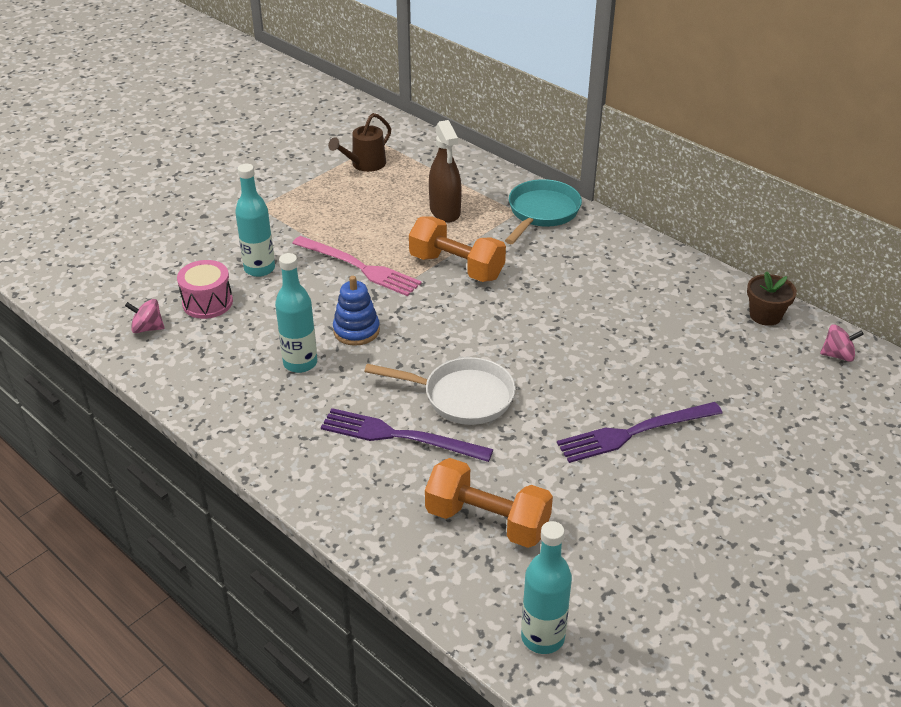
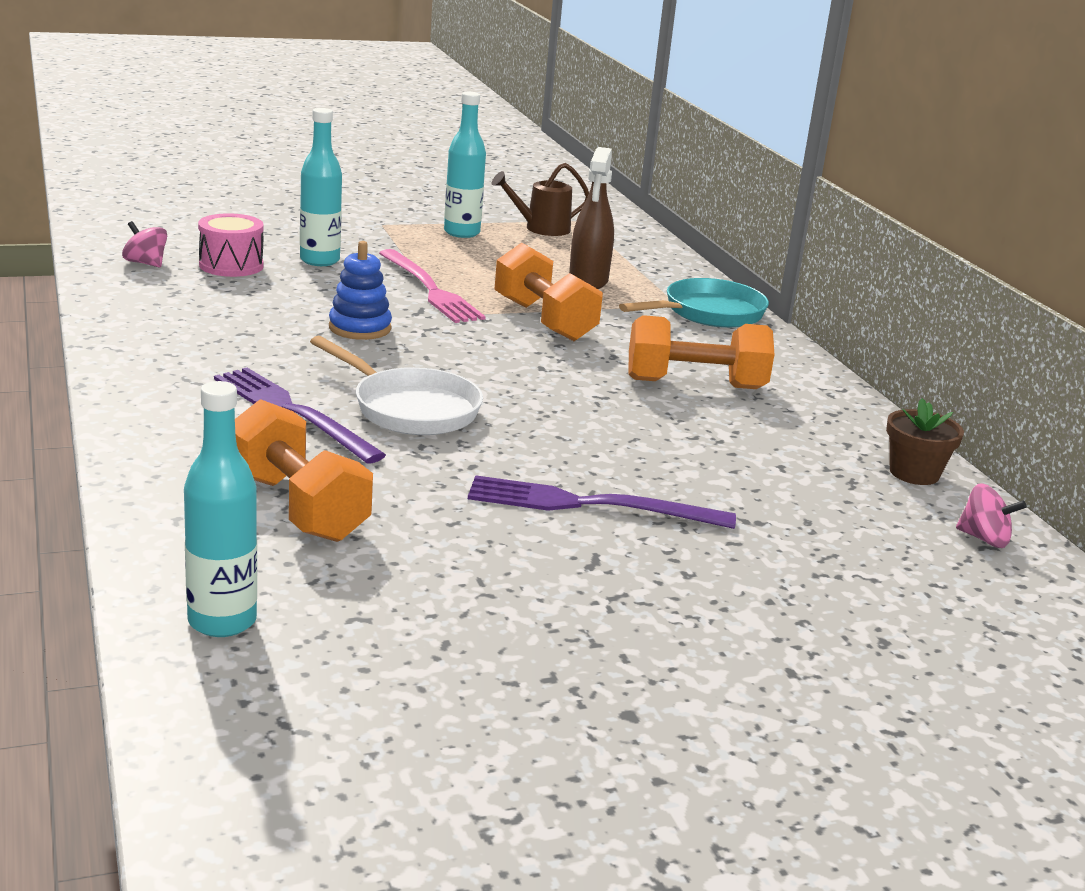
camera: 25 degrees right, 15 degrees down
turquoise bottle [275,253,317,373] -> turquoise bottle moved to [444,92,486,238]
none -> orange dumbbell [629,315,775,389]

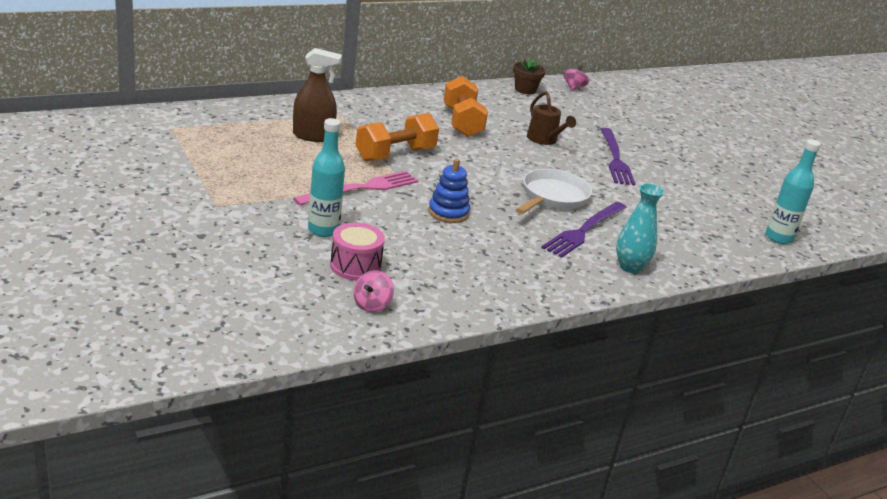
camera: 100 degrees left, 5 degrees up
orange dumbbell [235,399,373,542] -> none
turquoise bottle [444,92,486,238] -> none
brown watering can [492,163,589,236] -> brown watering can moved to [527,91,576,145]
turquoise pan [619,278,769,328] -> none
none -> turquoise vase [616,183,664,273]

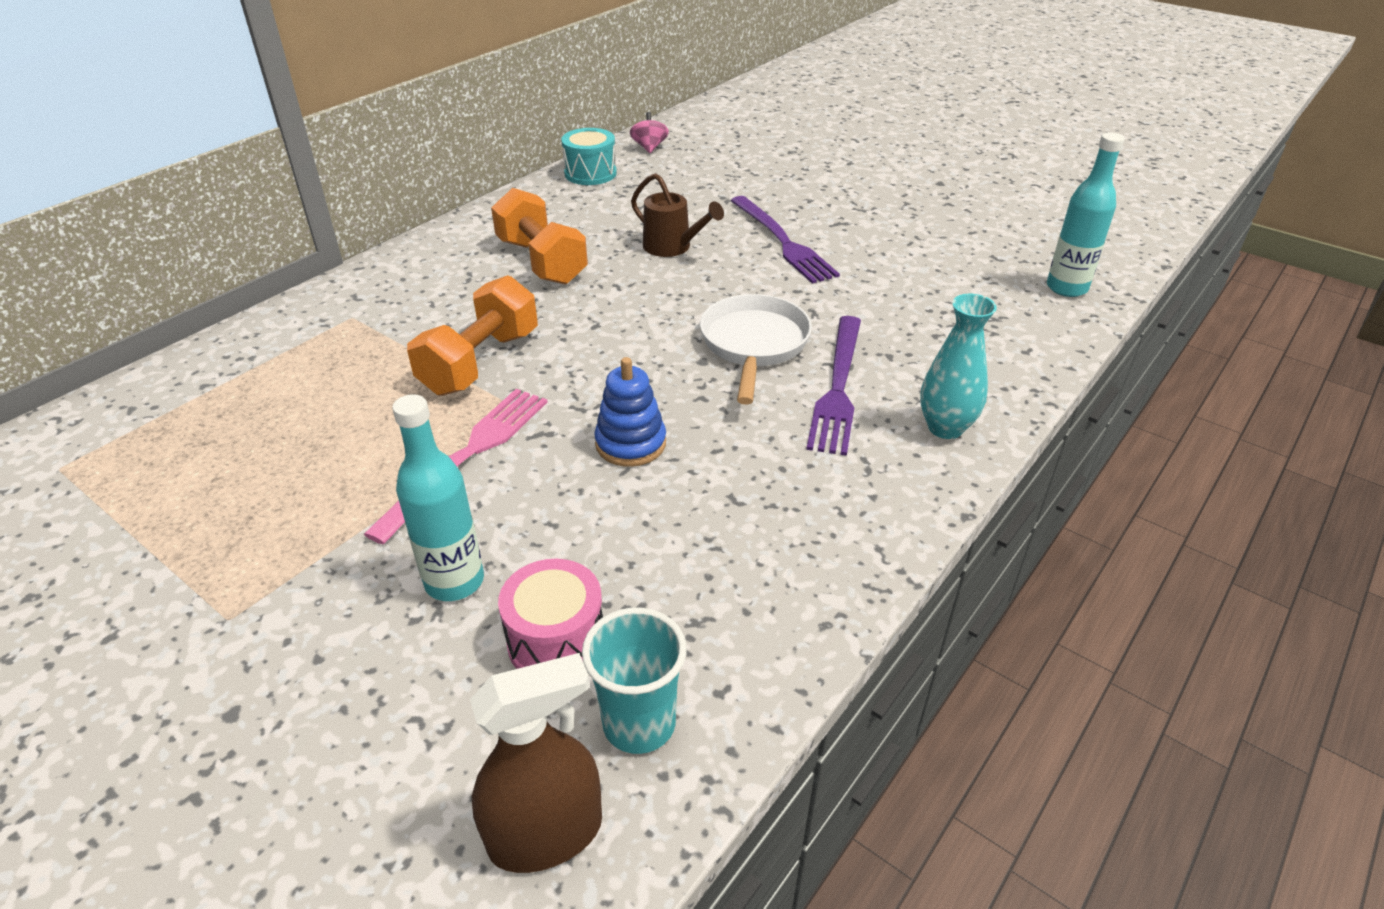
camera: 20 degrees left, 10 degrees up
brown spray bottle [293,48,342,142] -> brown spray bottle moved to [470,653,602,873]
pink spinning top [353,270,394,312] -> turquoise cup [582,608,687,754]
brown flower pot [513,57,546,94] -> turquoise drum [561,128,617,185]

